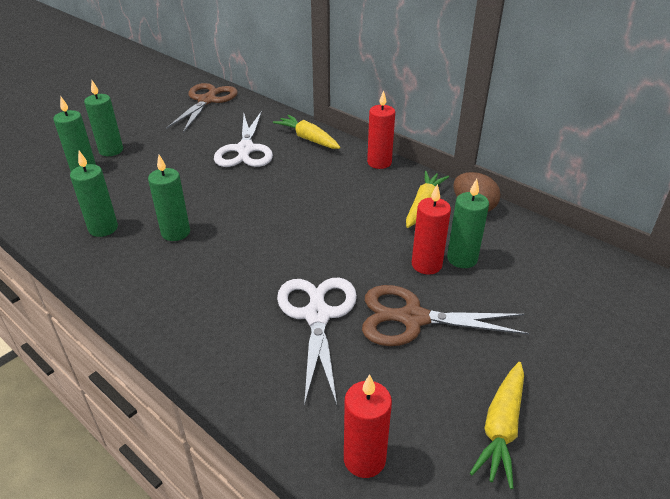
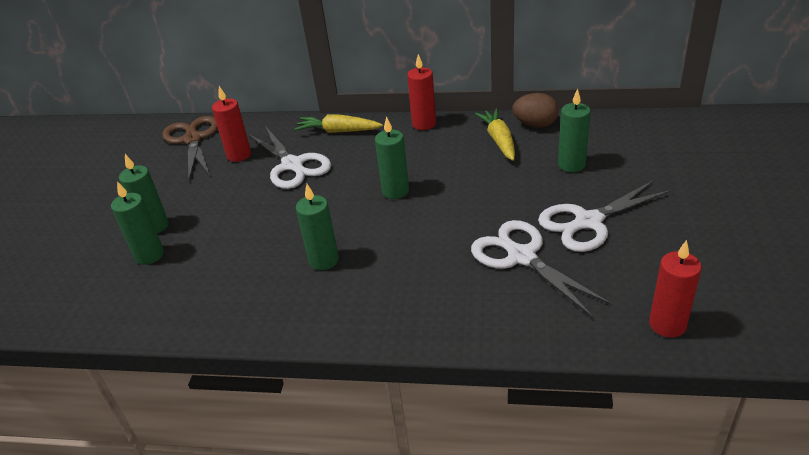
camera: 30 degrees left, 0 degrees up
green candle [70,151,118,237] -> green candle moved to [375,116,409,199]
brown scissors [362,285,529,346] -> white scissors [538,179,673,252]
red candle [412,184,451,275] -> red candle moved to [212,86,251,162]
yellow carrot [470,362,524,489] -> none

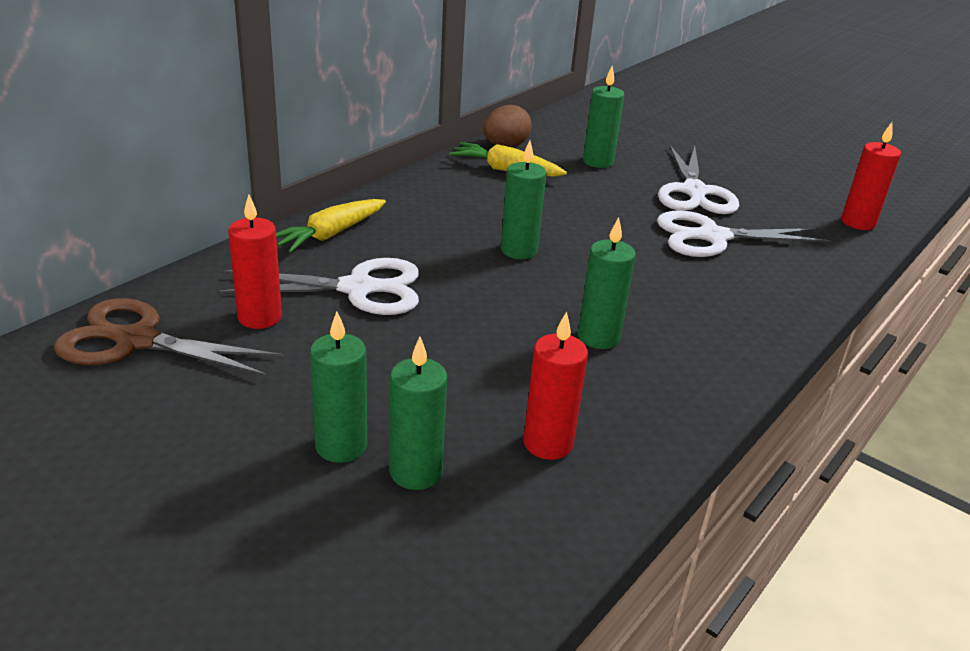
camera: 65 degrees left, 5 degrees down
red candle [407,54,436,130] -> red candle moved to [523,311,588,460]

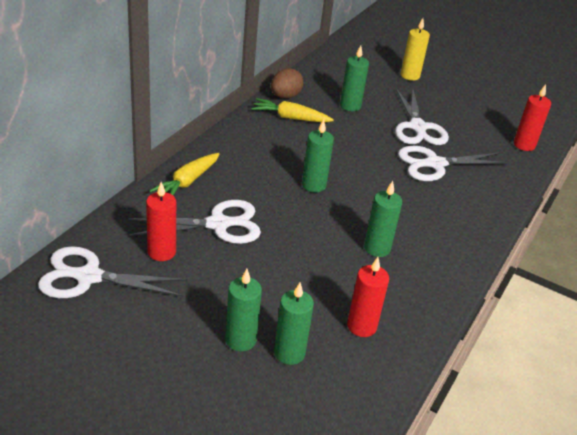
camera: 10 degrees left, 5 degrees up
brown scissors [54,298,284,377] -> white scissors [38,246,187,298]
none -> yellow candle [401,18,430,81]

